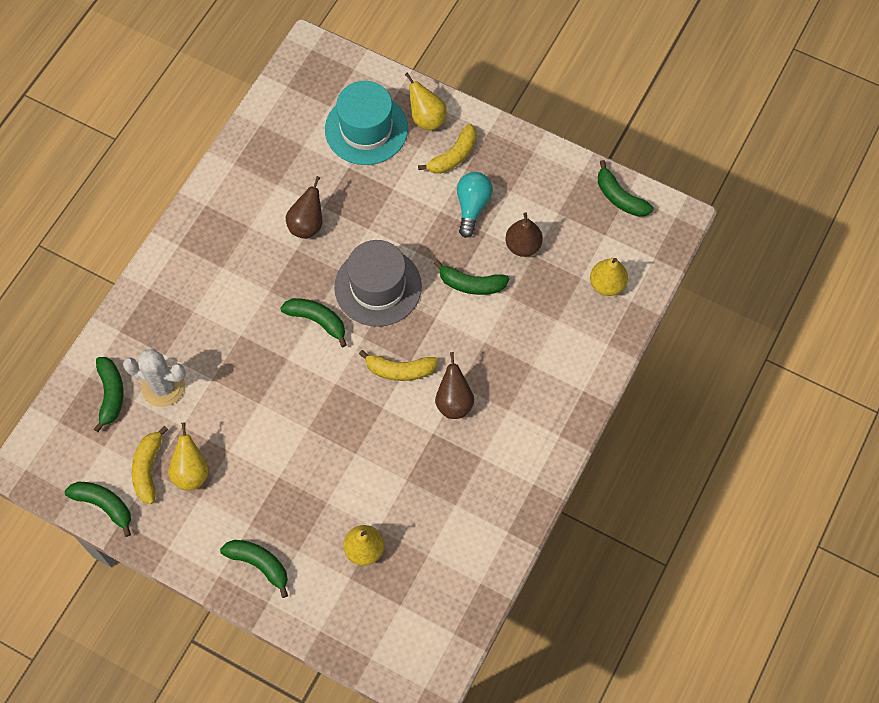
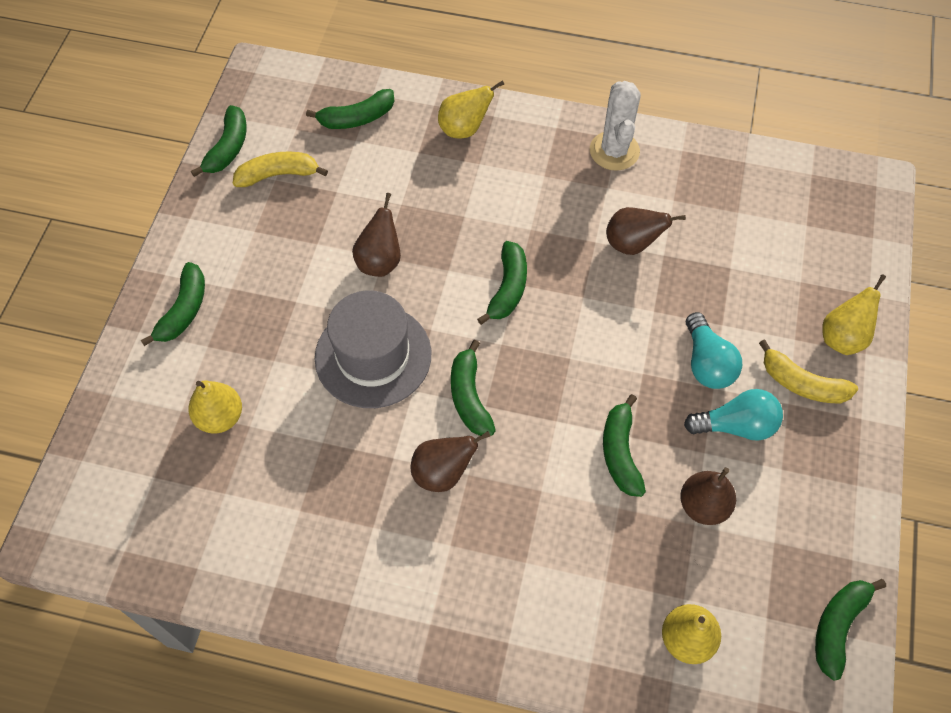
camera: 75 degrees right, 5 degrees down
white cactus [123,349,186,407] -> white cactus moved to [590,81,641,171]
yellow pear [168,422,209,490] -> yellow pear moved to [438,80,504,139]
turquoise hat [325,81,408,165] -> none
grey hat [334,240,422,327] -> grey hat moved to [315,290,431,408]
yellow banana [359,350,438,381] -> green banana [451,340,496,436]
none -> brown pear [352,193,401,277]
none -> turquoise light bulb [686,312,742,389]

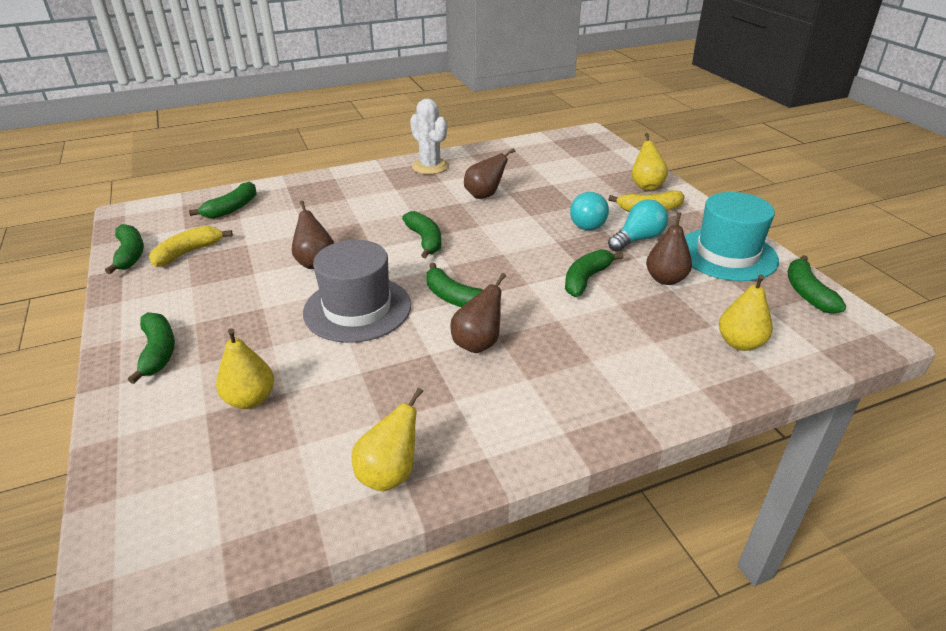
camera: 35 degrees left, 25 degrees down
yellow pear [438,80,504,139] -> yellow pear moved to [352,388,423,492]
green banana [603,394,646,497] -> green banana turned 75 degrees clockwise [565,249,624,297]
turquoise light bulb [686,312,742,389] -> turquoise light bulb turned 60 degrees clockwise [570,192,609,230]
none -> turquoise hat [685,192,779,281]

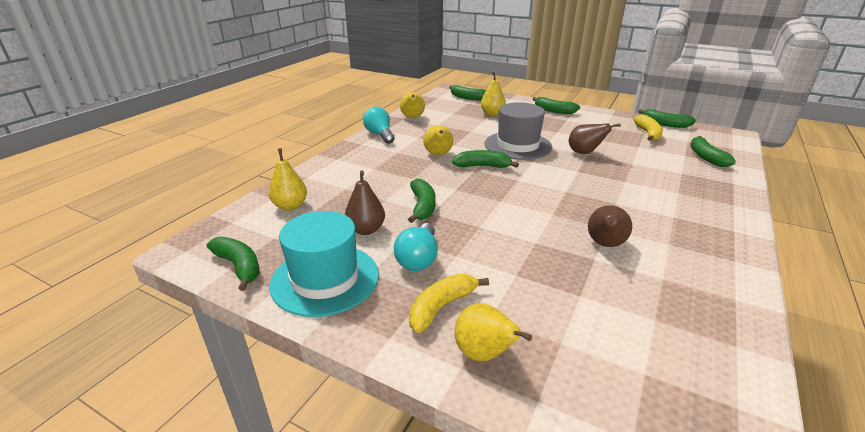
camera: 140 degrees right, 5 degrees down
green banana [402,211,441,258] -> green banana moved to [449,85,486,100]
white cactus [410,98,449,174] -> none
brown pear [450,273,506,353] -> yellow pear [423,125,453,155]
turquoise light bulb [570,192,609,230] -> turquoise light bulb moved to [363,107,395,144]

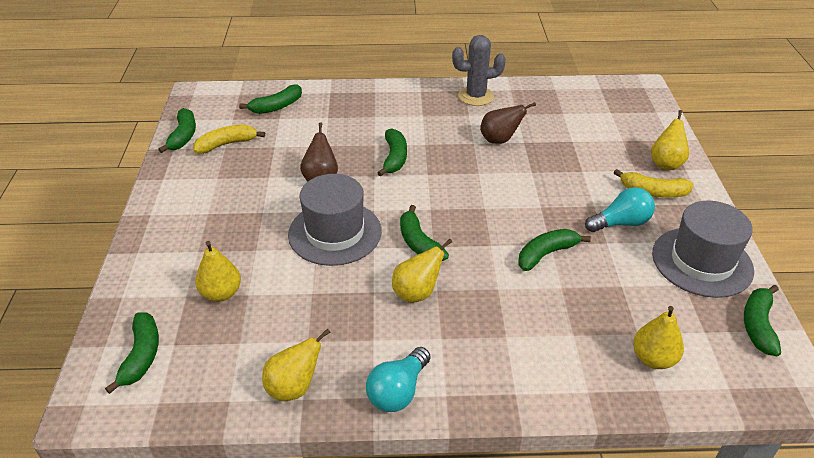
camera: 120 degrees left, 10 degrees up
turquoise hat [269,211,379,317] -> grey hat [652,201,754,298]
brown pear [345,171,385,235] -> none
green banana [533,97,580,114] -> green banana moved to [377,128,407,177]
none -> grey cactus [452,35,506,106]

